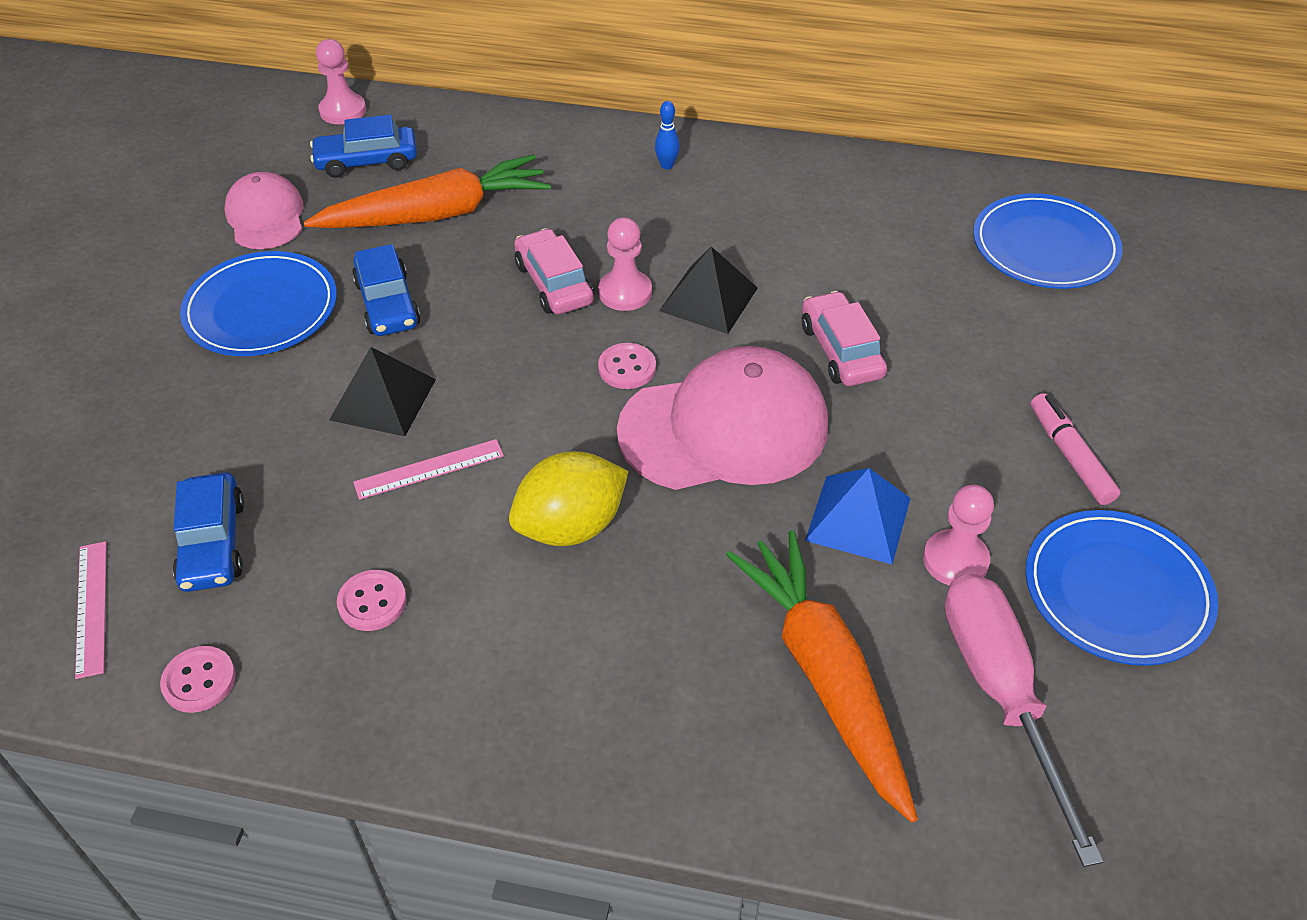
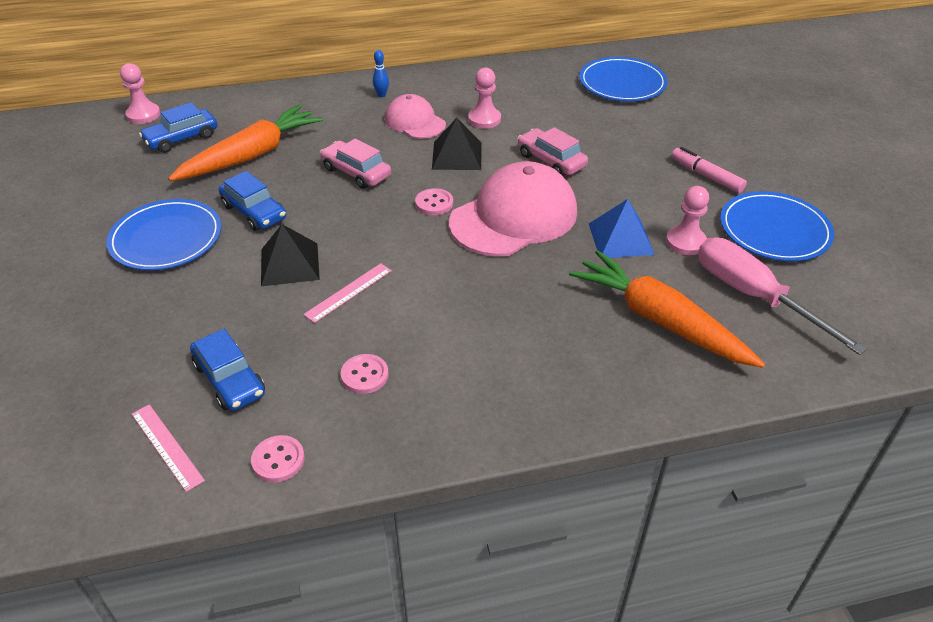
camera: 25 degrees left, 5 degrees down
pink cap [224,172,303,249] -> pink cap moved to [385,94,446,139]
yellow lemon [509,451,629,546] -> none
pink pawn [598,217,652,311] -> pink pawn moved to [468,68,501,129]

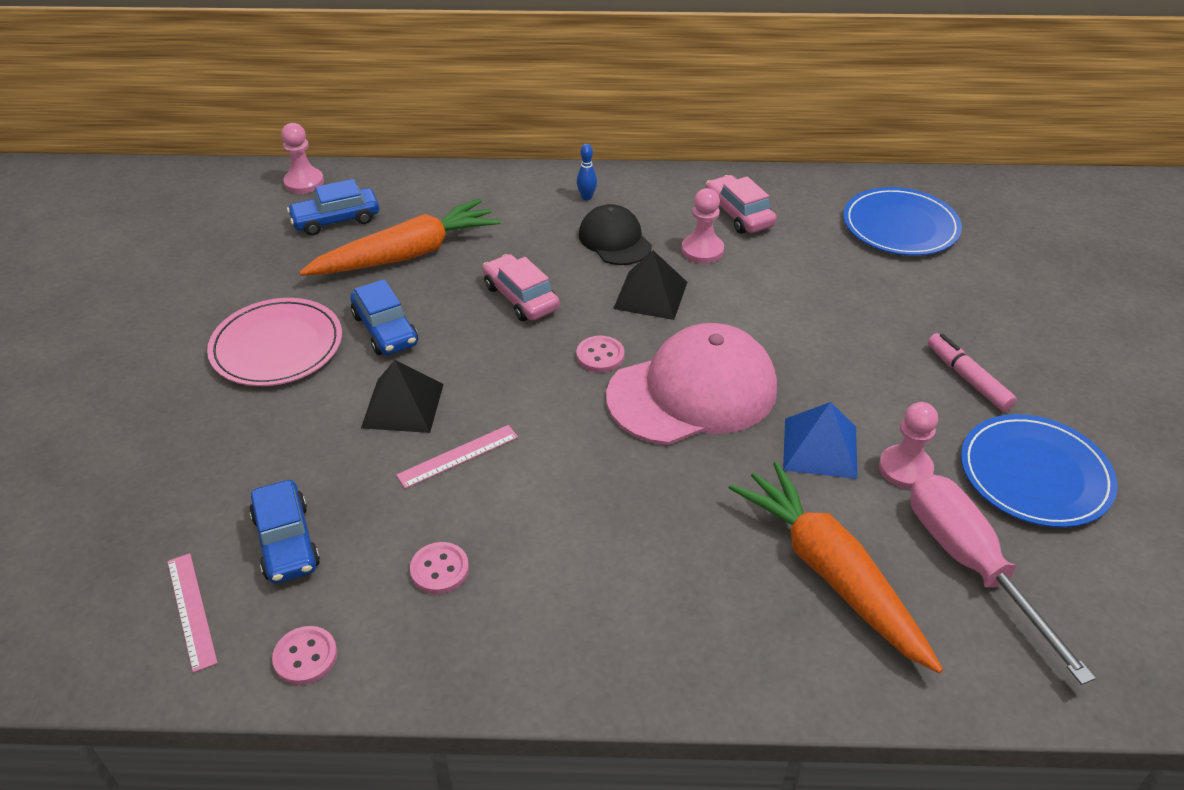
camera: 15 degrees right, 0 degrees up
blue plate [106,199,222,270] -> pink plate [207,298,342,386]
pink cap [385,94,446,139] -> black cap [579,204,652,265]
pink car [518,127,588,176] -> pink car moved to [706,175,777,234]

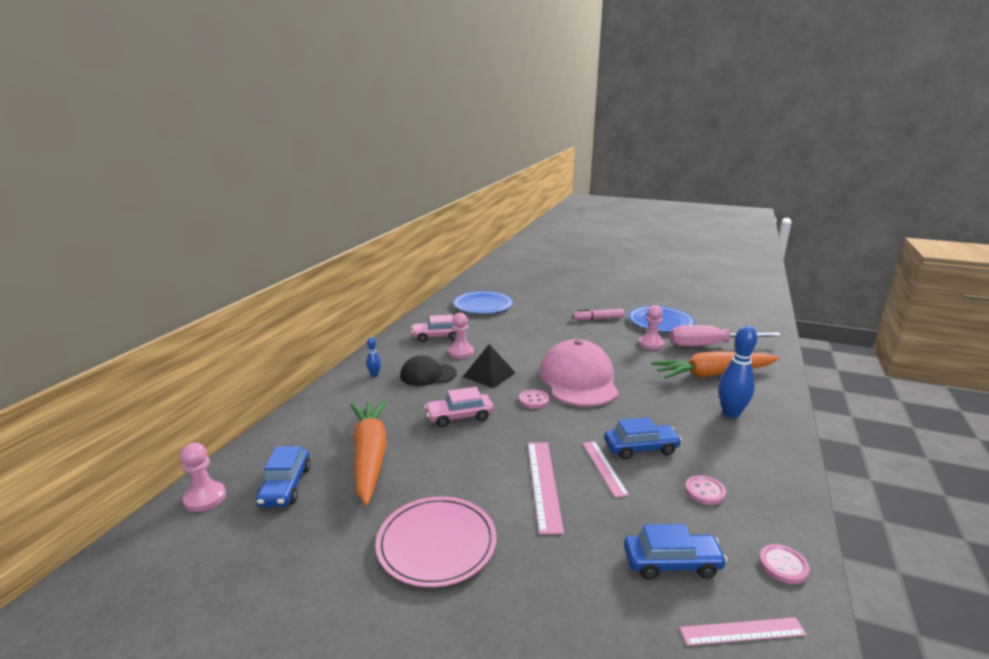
camera: 70 degrees left, 20 degrees down
blue car [350,279,418,355] -> blue car moved to [604,417,682,459]
black pyramid [361,360,444,433] -> pink ruler [528,442,564,535]
blue pyramid [783,402,857,479] -> none
none -> blue bowling pin [719,326,757,418]

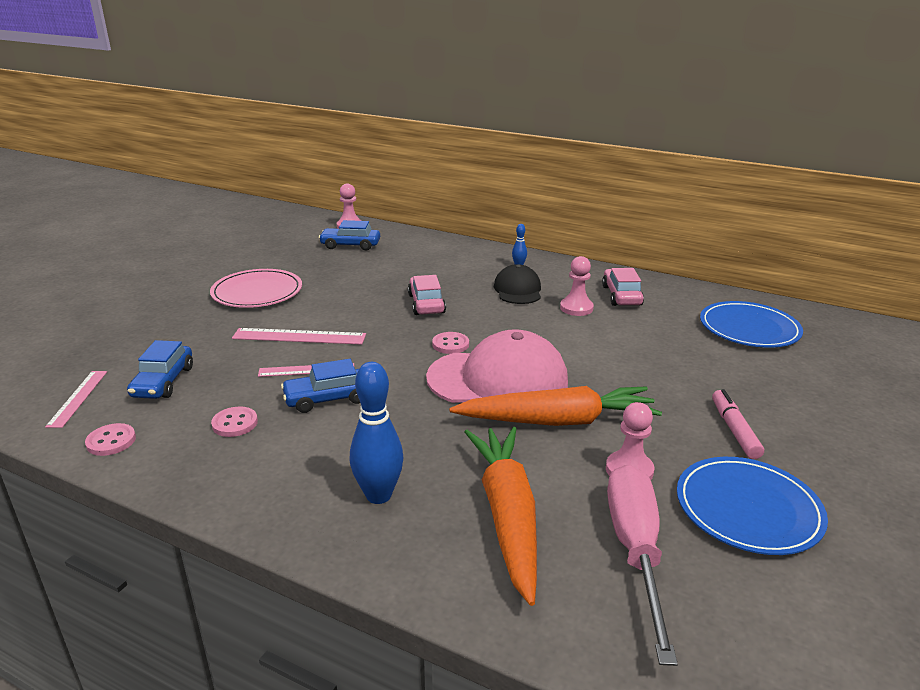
camera: 95 degrees right, 5 degrees up
orange carrot [350,400,387,506] -> orange carrot moved to [449,386,662,426]
black pyramid [463,344,516,388] -> none
blue car [604,417,682,459] -> blue car turned 75 degrees clockwise [281,359,360,413]

